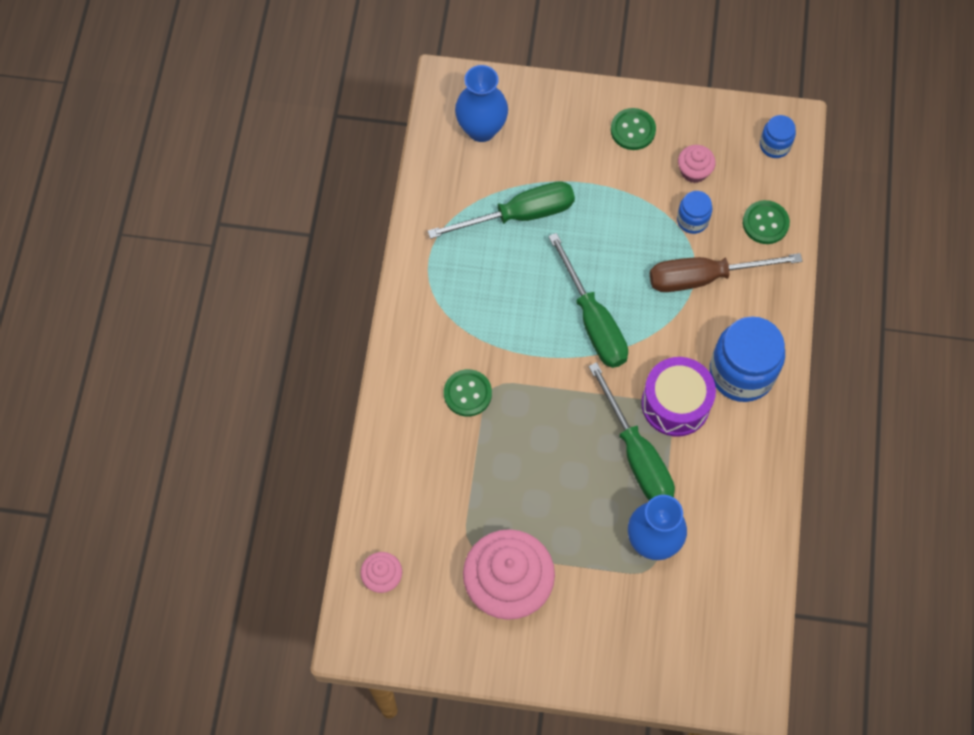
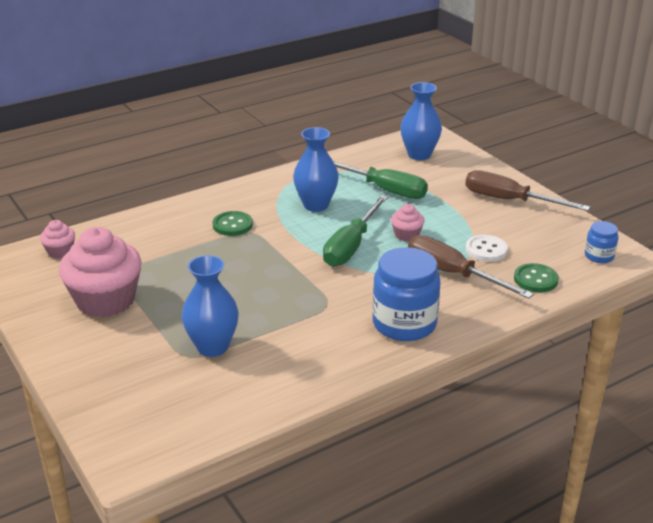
camera: 50 degrees right, 35 degrees down
green screwdriver [588,362,675,501] -> none
green button [611,108,656,150] -> brown screwdriver [465,170,590,211]
purple drum [641,357,716,437] -> none
blue jar [677,191,712,234] -> white button [466,235,508,262]
pink cupcake [678,145,716,183] -> pink cupcake moved to [391,204,425,241]
none -> blue vase [293,127,339,212]

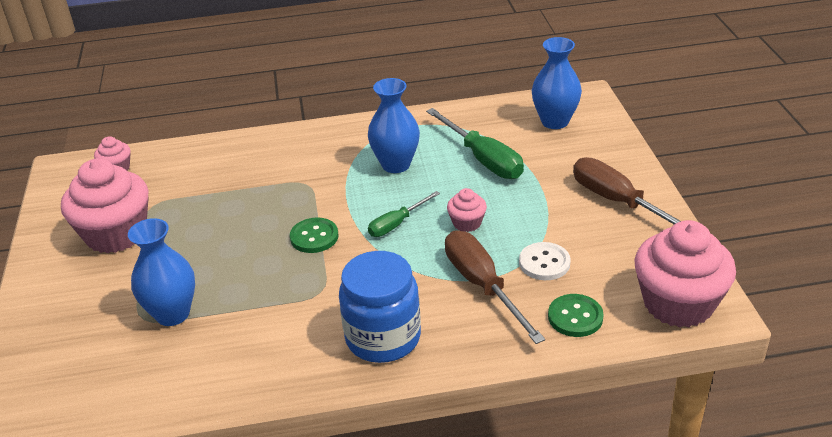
camera: 25 degrees right, 5 degrees up
green button [212,211,253,236] -> green button moved to [290,217,338,253]
green screwdriver [323,195,388,267] -> green screwdriver [368,191,440,237], size x0.58
blue jar [585,221,618,263] -> pink cupcake [634,220,736,327]

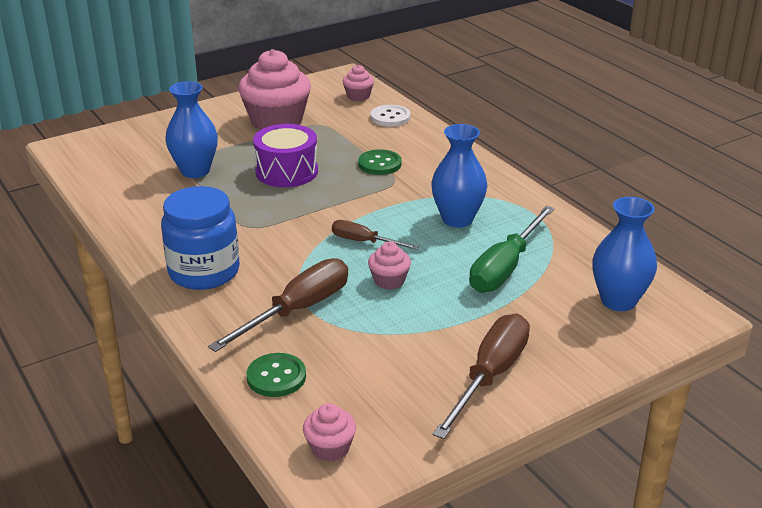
camera: 65 degrees right, 5 degrees down
green button [290,217,338,253] -> green button moved to [358,149,402,175]
green screwdriver [368,191,440,237] -> brown screwdriver [332,220,419,250]
white button [519,242,571,280] -> white button moved to [371,105,410,127]
pink cupcake [634,220,736,327] -> pink cupcake [303,403,356,462], size x0.46
none -> purple drum [253,124,318,187]

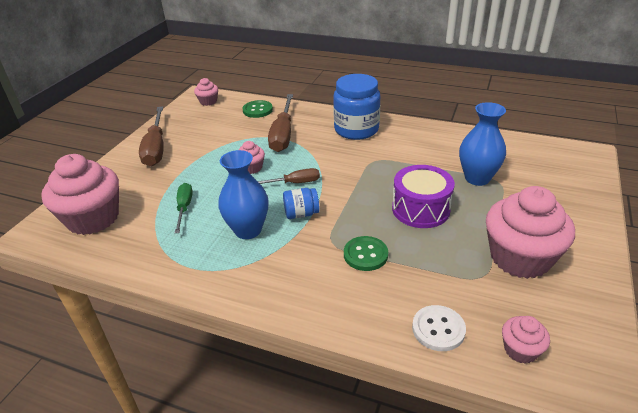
camera: 145 degrees right, 5 degrees up
green screwdriver [469,206,554,293] -> green screwdriver [175,183,193,233], size x0.58
blue vase [592,197,657,311] -> pink cupcake [41,154,119,235]
none -> blue jar [283,188,320,219]

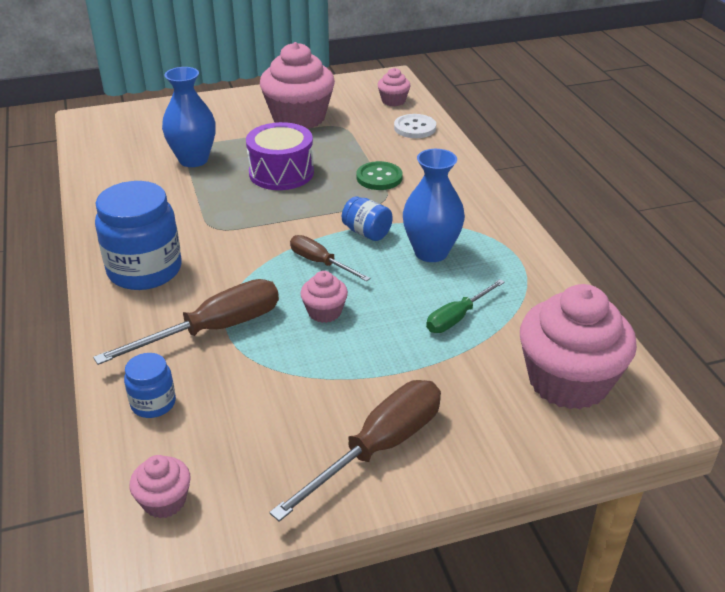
camera: 130 degrees left, 0 degrees up
green button [243,100,273,118] -> blue jar [124,353,176,418]

